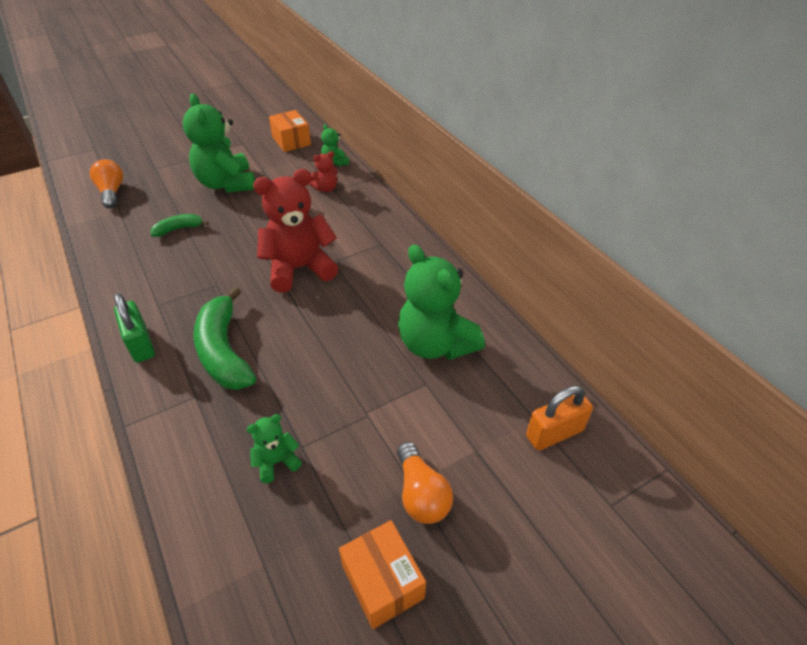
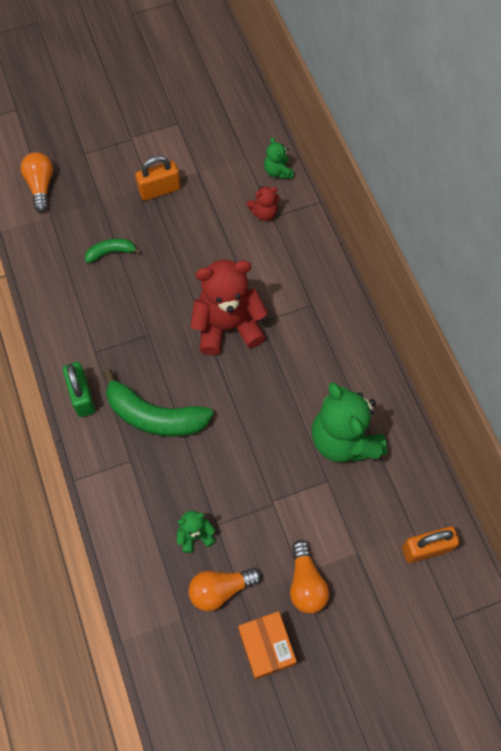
camera: 10 degrees right, 20 degrees up
green teddy bear [183,94,255,193] -> orange padlock [135,155,181,201]
green banana [193,286,256,390] -> green banana turned 60 degrees counterclockwise [103,369,213,437]
orange box [269,110,311,152] -> none
none -> orange light bulb [188,568,261,611]

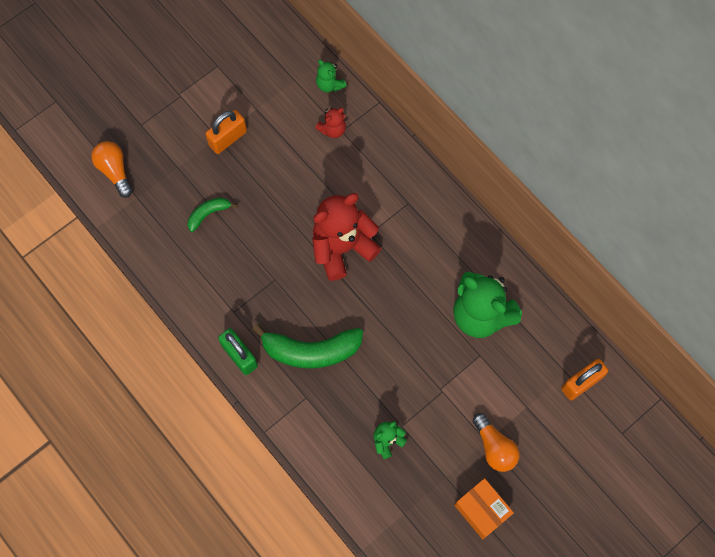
camera: 20 degrees left, 5 degrees up
orange light bulb [188,568,261,611] -> none

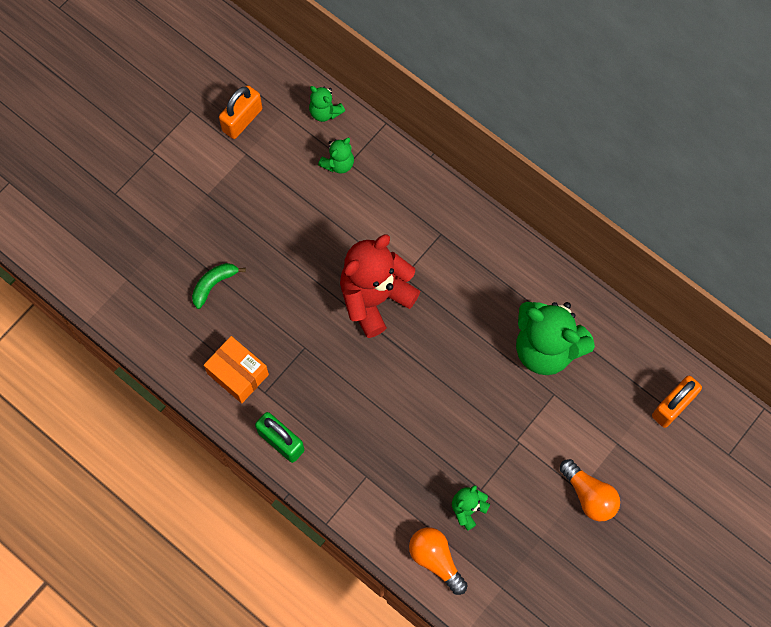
camera: 10 degrees left, 0 degrees up
orange light bulb [91,141,132,198] -> orange light bulb moved to [409,527,468,595]
orange padlock [205,110,247,154] -> orange padlock moved to [219,85,262,139]
green banana [252,324,363,369] -> none
red teddy bear [315,108,346,138] -> green teddy bear [318,138,354,174]
orange box [454,478,514,539] -> orange box moved to [204,336,269,403]

